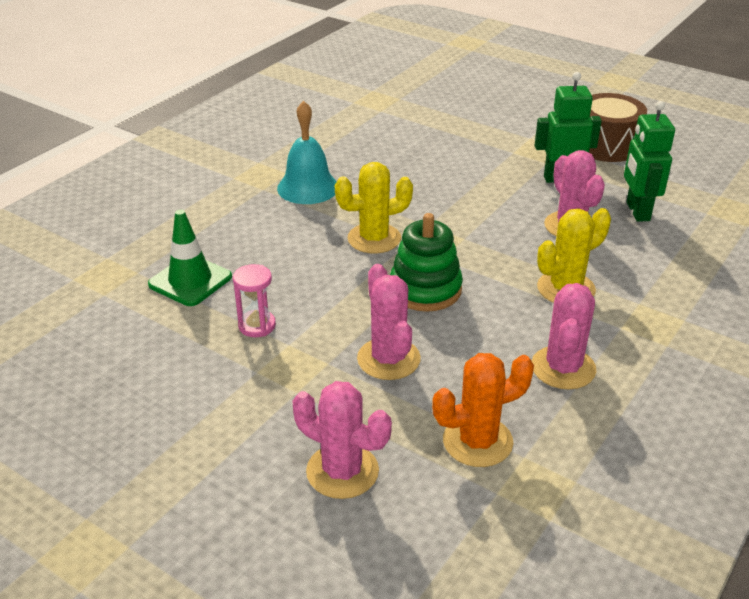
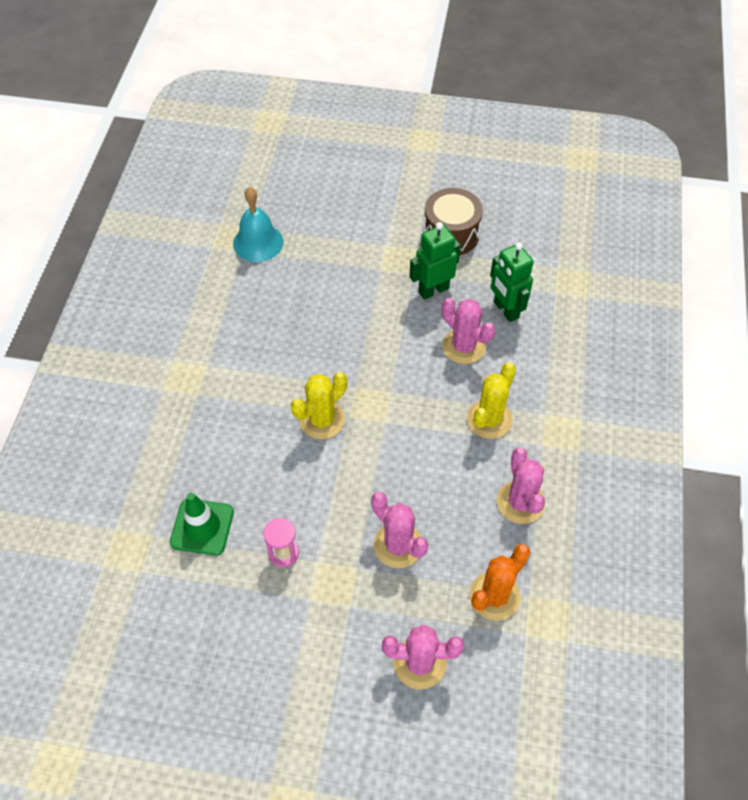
camera: 25 degrees left, 20 degrees up
turquoise bell [277,101,337,204] -> turquoise bell moved to [233,187,283,262]
green stacking toy [390,213,463,312] -> none

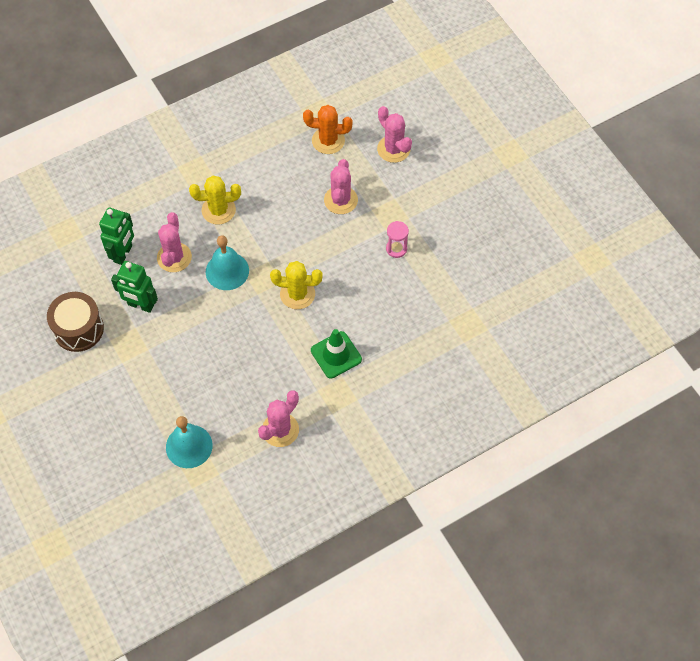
camera: 130 degrees left, 5 degrees up
green traffic cone [170,493,234,555] -> green traffic cone moved to [311,329,362,378]
pink cactus [497,448,545,524] -> pink cactus moved to [258,390,299,447]
none -> turquoise bell [206,235,249,290]

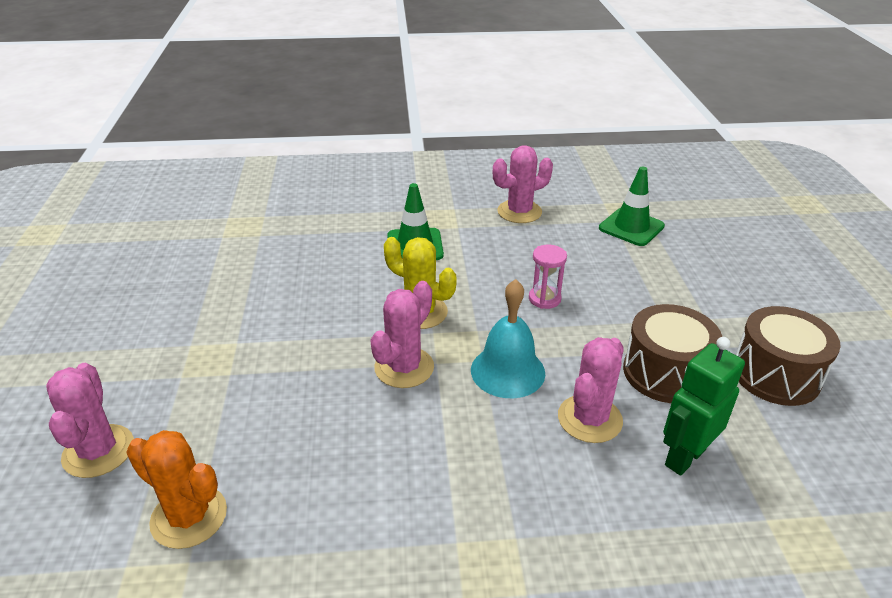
camera: 155 degrees left, 25 degrees down
green robot [111,261,158,313] -> brown drum [623,304,722,403]
turquoise bell [166,416,213,468] -> green traffic cone [599,167,665,246]
yellow cactus [189,175,241,224] -> none
pink cactus [324,159,358,214] -> pink cactus moved to [370,281,434,388]
pink hourglass [386,221,409,258] -> pink hourglass moved to [529,245,567,309]

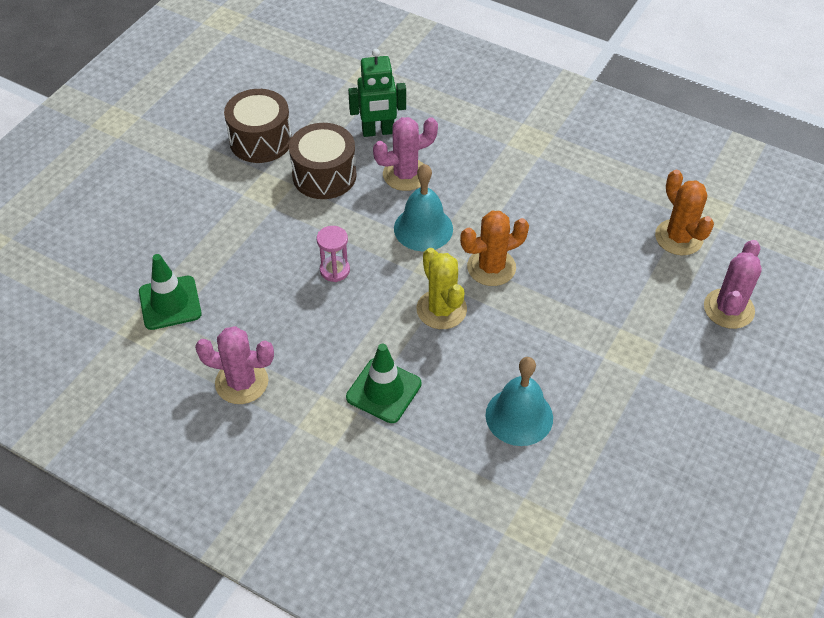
camera: 145 degrees left, 15 degrees up
pink cactus [370,281,434,388] -> orange cactus [460,211,529,286]
none -> turquoise bell [486,357,553,446]

